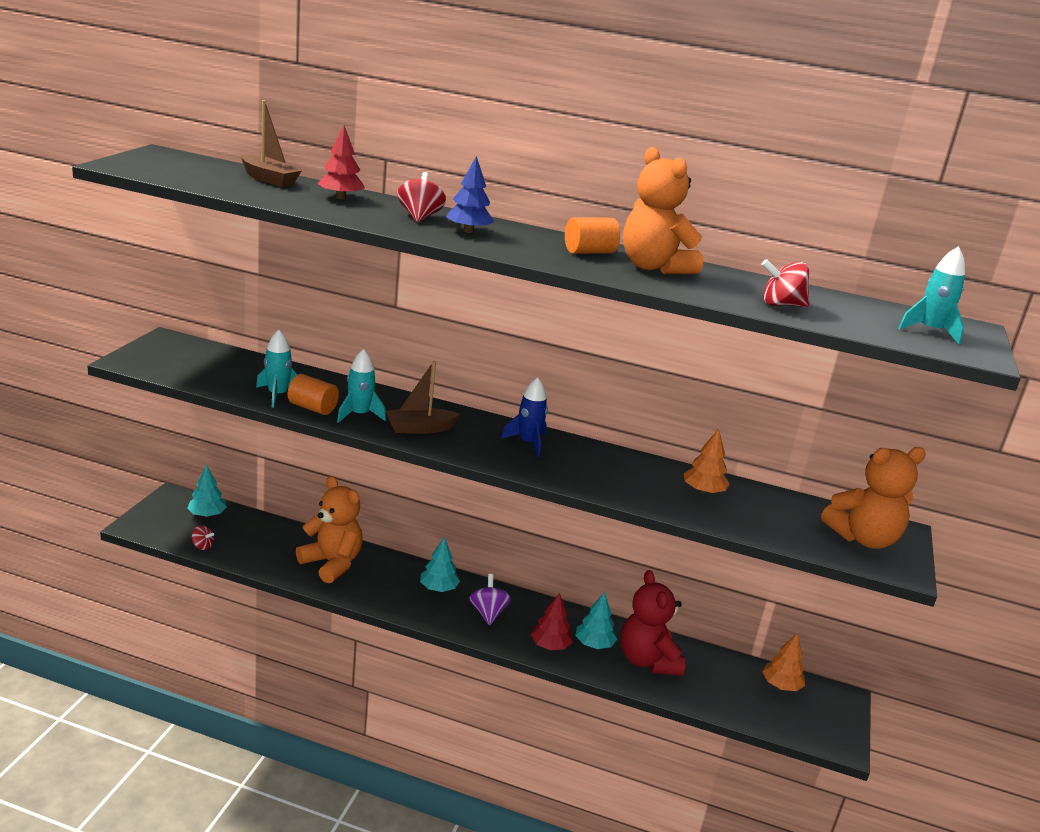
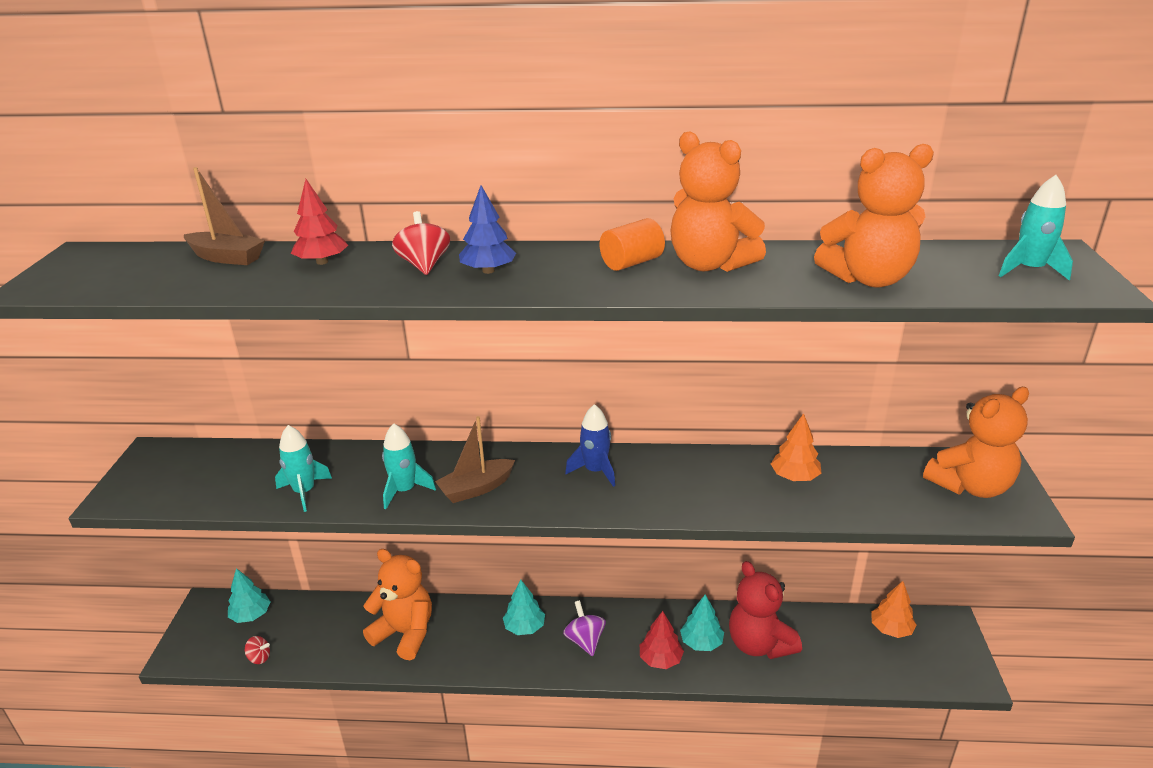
camera: 10 degrees left, 5 degrees up
orange cylinder [288,374,339,415] -> none
red spinning top [762,259,809,307] -> orange teddy bear [814,144,934,288]

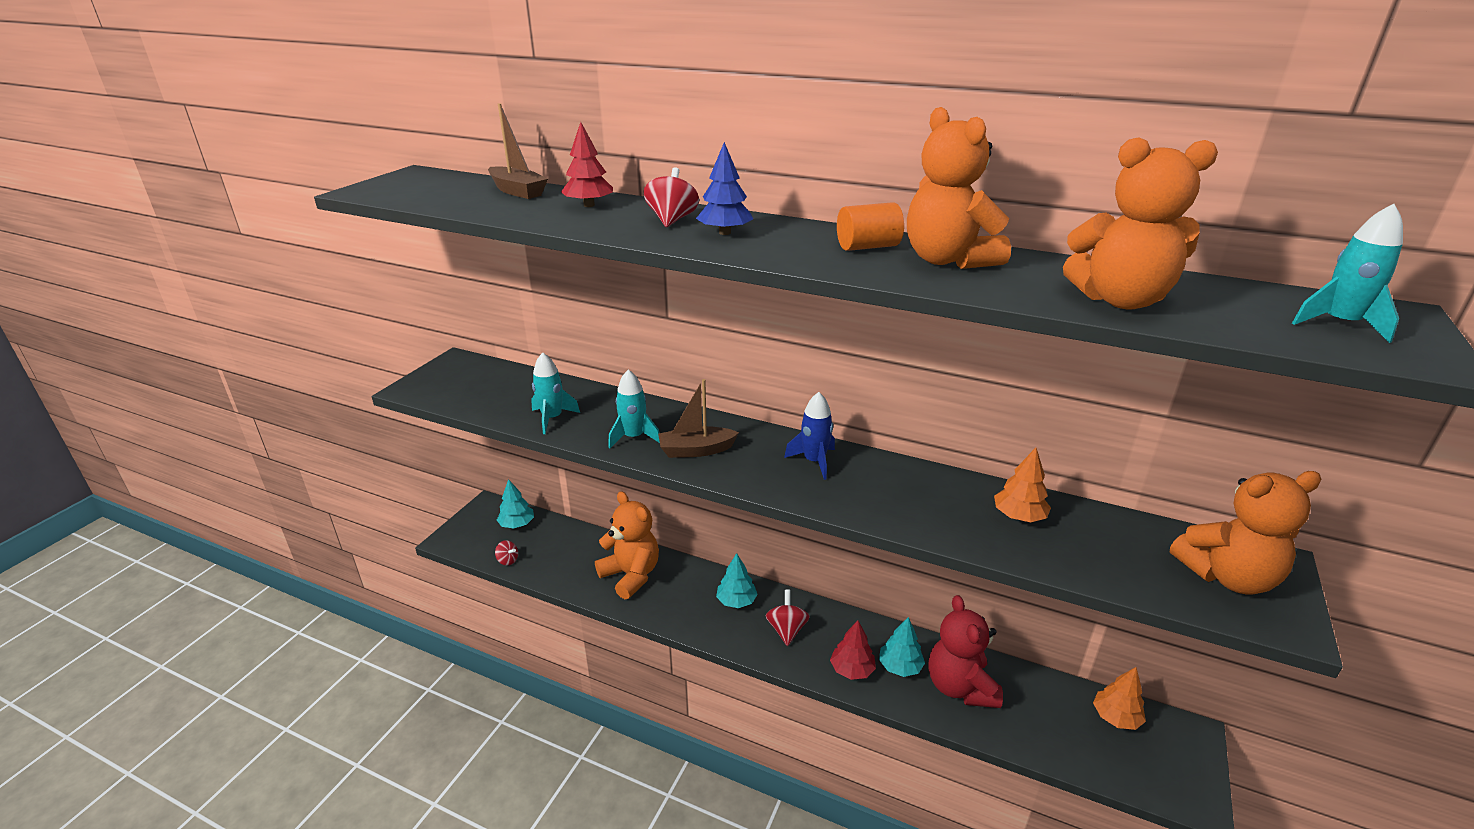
camera: 20 degrees right, 0 degrees up
purple spinning top [563,600,606,656] -> red spinning top [766,589,810,646]

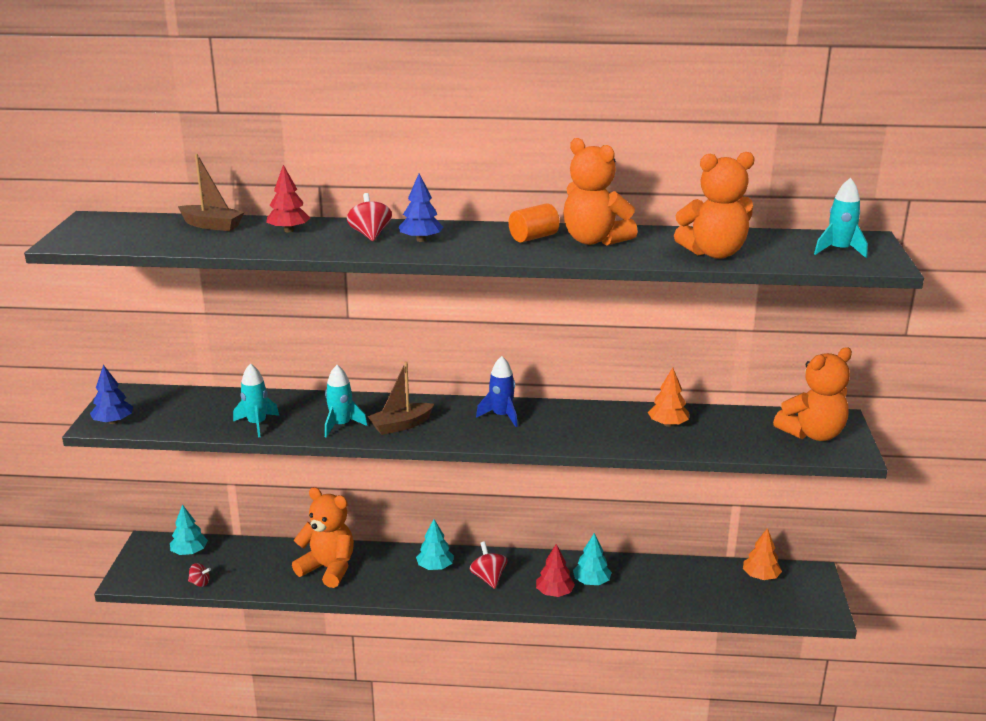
camera: 20 degrees left, 5 degrees down
red teddy bear [929,595,1003,708] -> none
none -> blue tree [90,365,133,424]

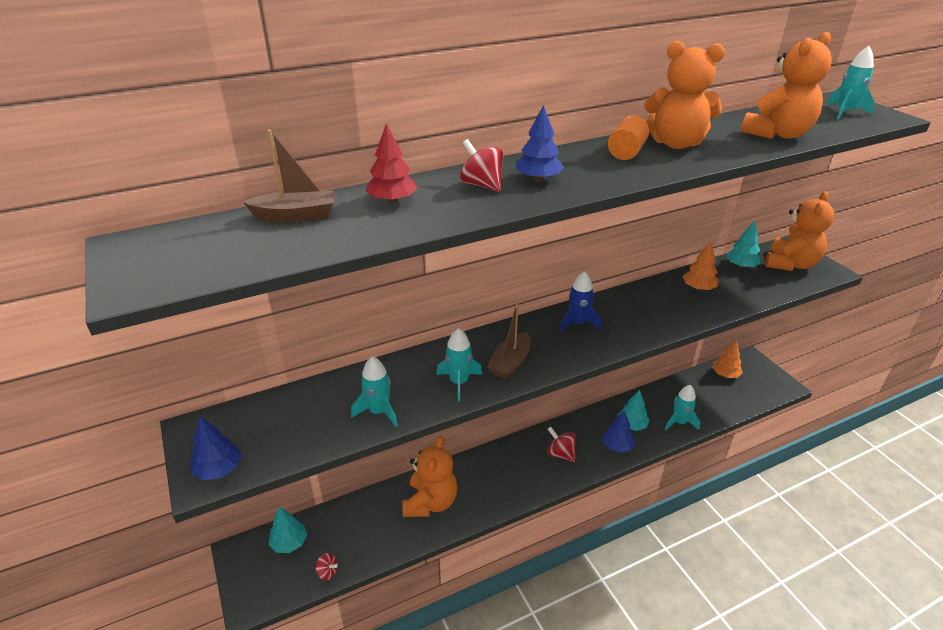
camera: 30 degrees left, 10 degrees up
red spinning top [188,563,211,587] -> red spinning top turned 45 degrees clockwise [316,553,338,580]
orange teddy bear [292,487,354,588] -> orange teddy bear turned 105 degrees clockwise [403,435,458,517]
turquoise tree [416,519,454,570] -> turquoise tree moved to [726,221,761,268]
red tree [536,544,575,597] -> blue tree [602,411,635,453]
none -> turquoise rocket [665,385,700,430]

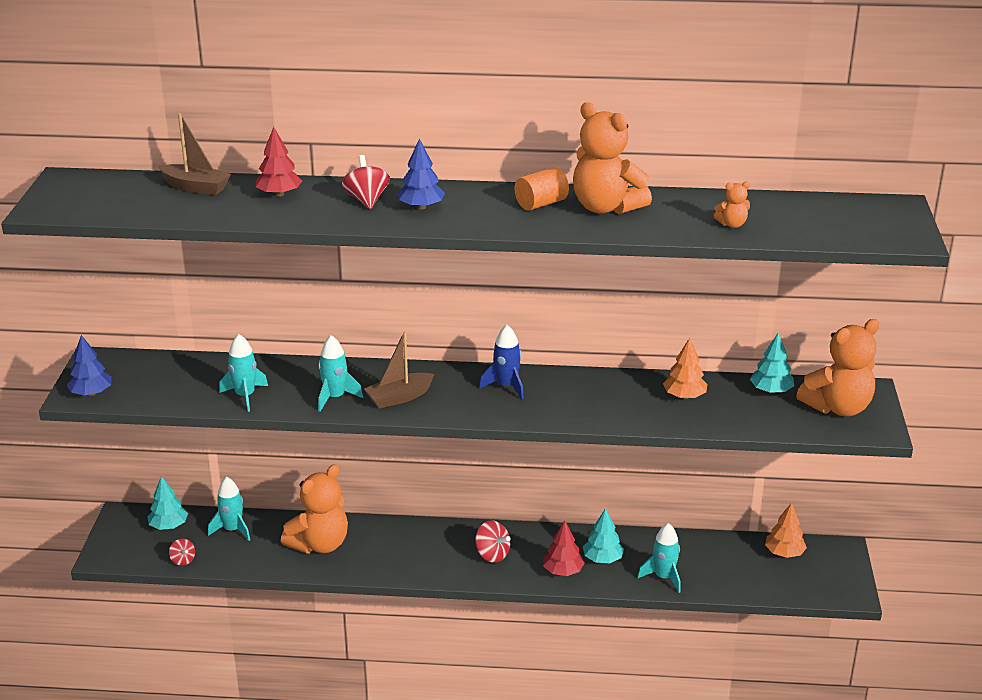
camera: 30 degrees right, 5 degrees down
red spinning top [547,427,576,462] -> red spinning top turned 150 degrees clockwise [475,520,511,563]
blue tree [602,411,635,453] -> red tree [543,520,584,576]
orange teddy bear [741,32,832,139] -> orange teddy bear [714,181,750,228], size x0.44
turquoise rocket [827,46,874,119] -> turquoise rocket moved to [208,477,250,541]

